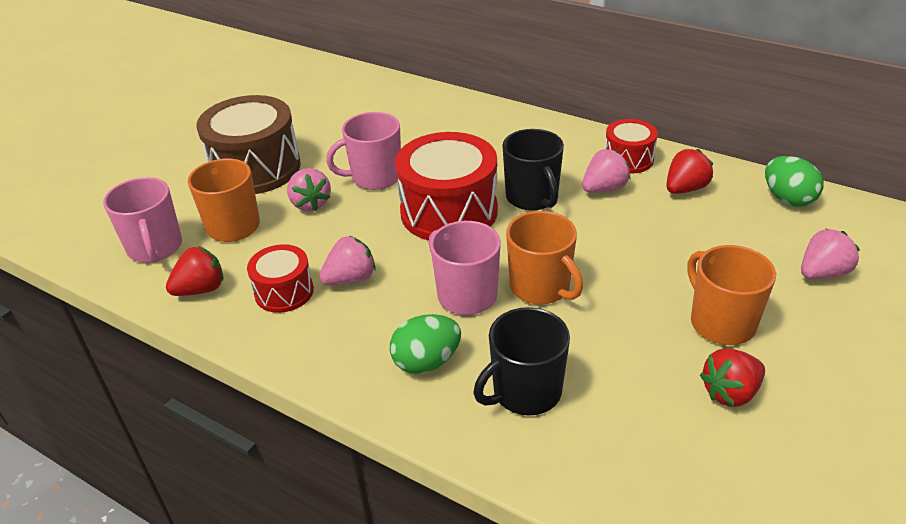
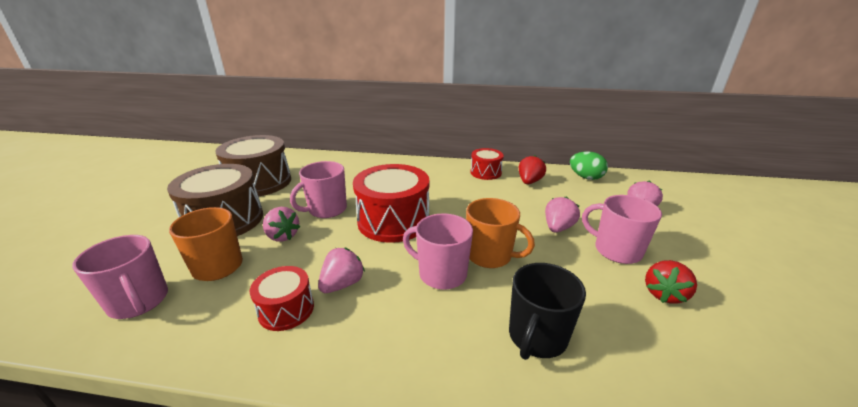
camera: 25 degrees left, 10 degrees down
red strawberry [166,246,223,296] -> none
green egg [390,314,461,374] -> none
black mug [502,129,564,211] -> none
pink strawberry [582,149,631,193] -> pink strawberry moved to [545,196,580,233]
orange mug [687,245,776,345] -> pink mug [582,195,662,264]
none -> brown drum [215,135,291,196]

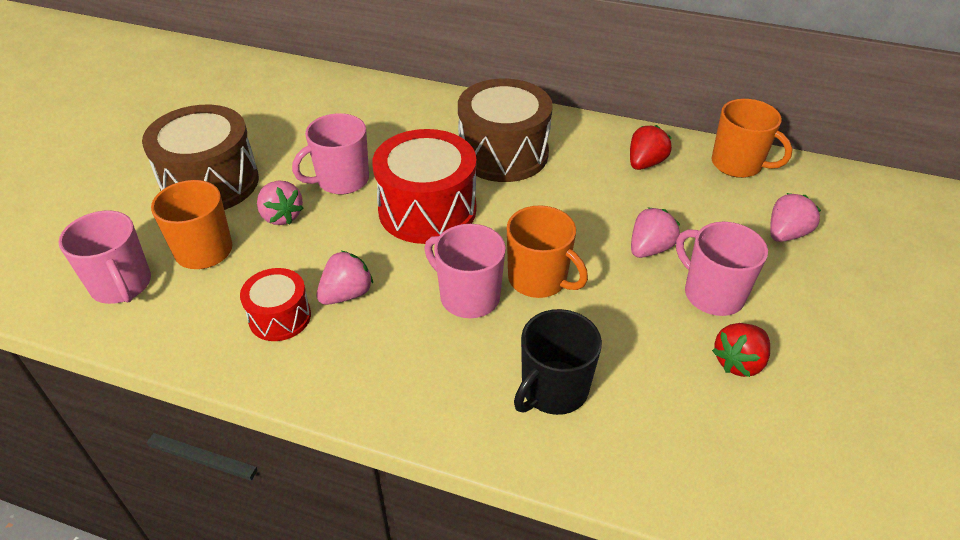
camera: 10 degrees right, 15 degrees up
brown drum [215,135,291,196] -> brown drum moved to [458,79,553,182]
red drum [471,148,504,180] -> none
green egg [570,151,608,180] -> orange mug [711,99,793,178]

